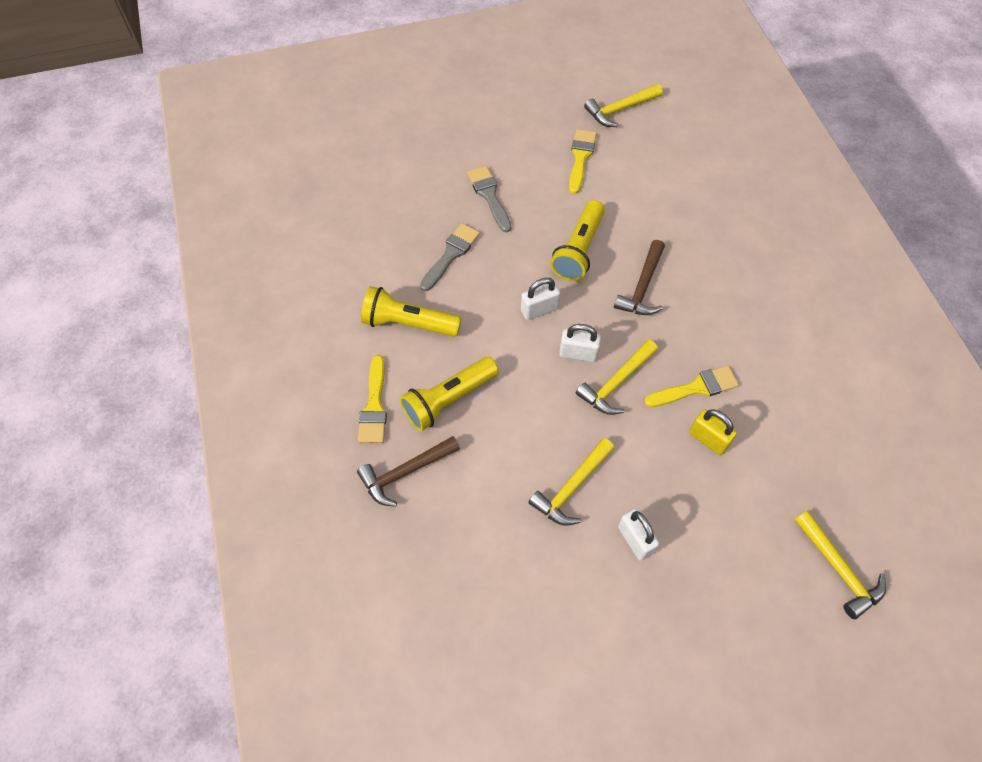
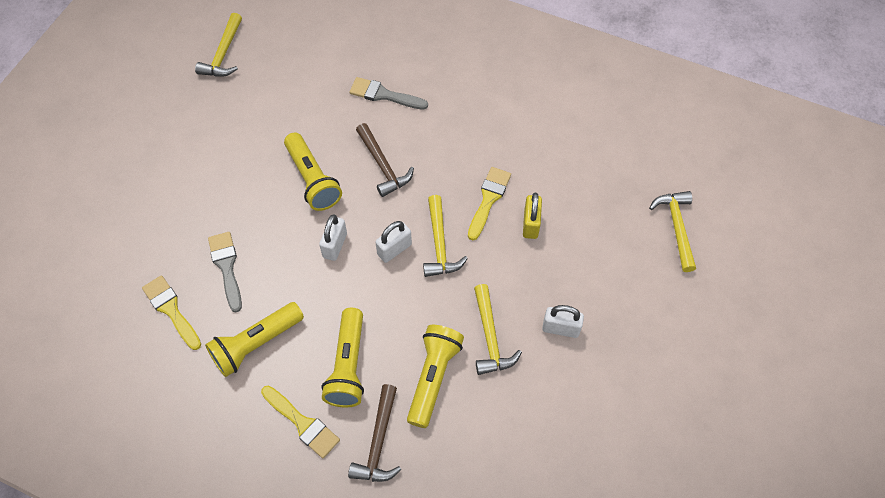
camera: 50 degrees left, 0 degrees up
grey brush [467,166,511,232] -> grey brush moved to [349,77,428,110]
yellow brush [569,129,597,194] -> yellow brush moved to [142,275,201,350]
yellow padlock [689,409,737,455] -> yellow padlock turned 75 degrees counterclockwise [523,193,542,239]
yellow hammer [795,511,886,619] -> yellow hammer turned 105 degrees counterclockwise [649,191,696,272]
none -> yellow flashlight [407,325,464,428]

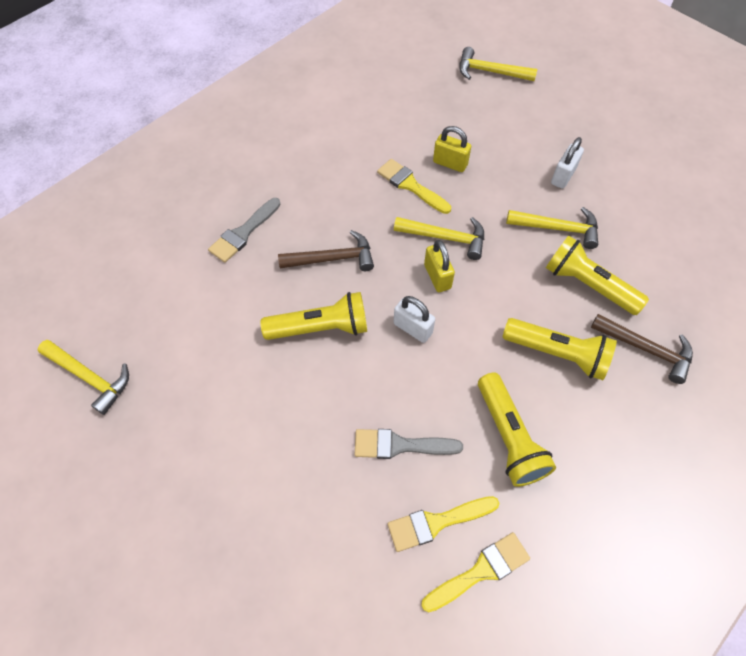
camera: 70 degrees left, 0 degrees up
yellow brush [261,386,340,458] -> yellow brush moved to [421,532,530,612]
white padlock [375,221,412,263] -> yellow padlock [424,240,455,292]

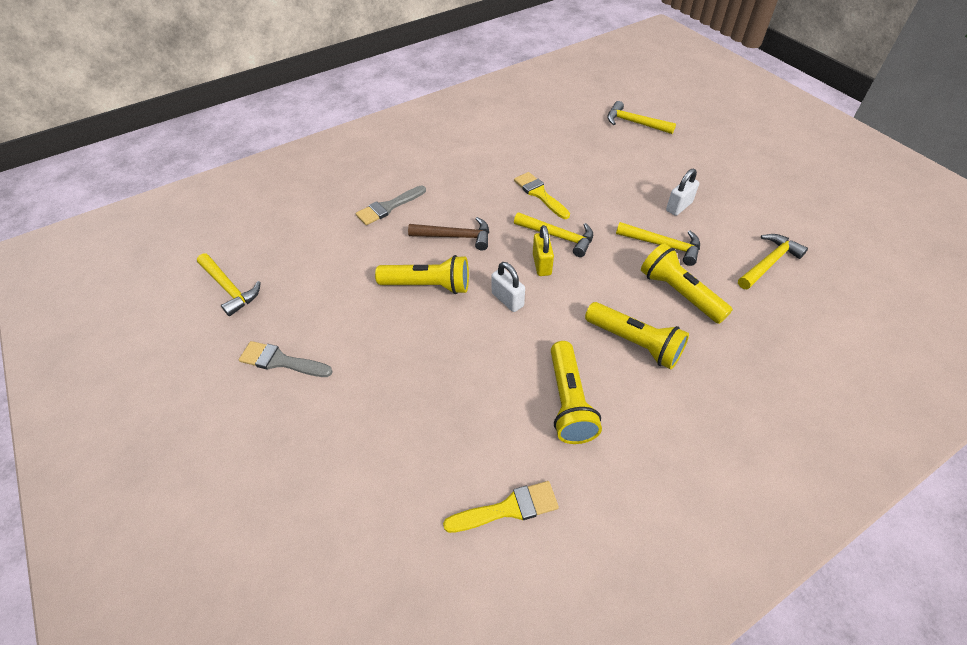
camera: 15 degrees right, 10 degrees down
grey brush [355,429,463,459] -> grey brush moved to [239,341,333,377]
yellow brush [388,496,499,552] -> none
yellow padlock [433,126,471,172] -> none
brown hammer [591,314,693,384] -> none
none -> yellow hammer [738,234,808,289]

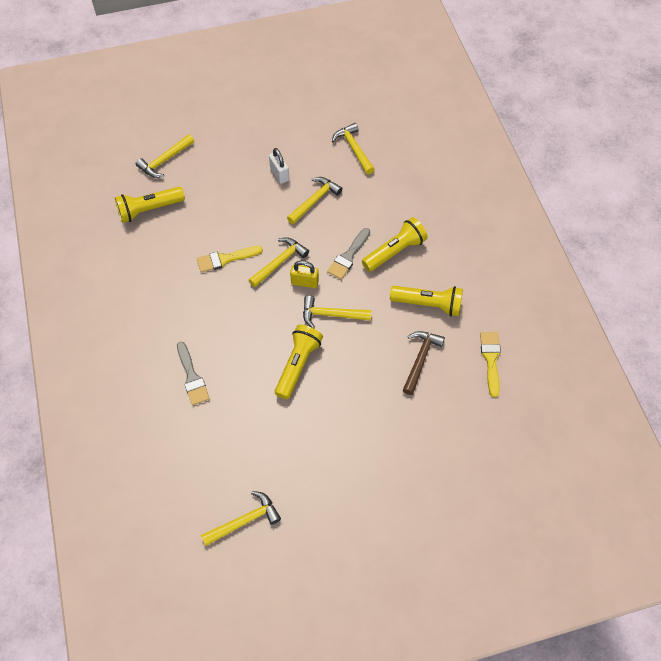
camera: 75 degrees left, 10 degrees up
grey brush [239,341,333,377] -> grey brush moved to [327,228,370,279]
brown hammer [408,217,489,251] -> brown hammer moved to [403,331,445,395]
white padlock [491,262,525,312] -> yellow hammer [303,295,372,328]
yellow flashlight [641,243,733,324] -> yellow flashlight moved to [115,187,185,223]

